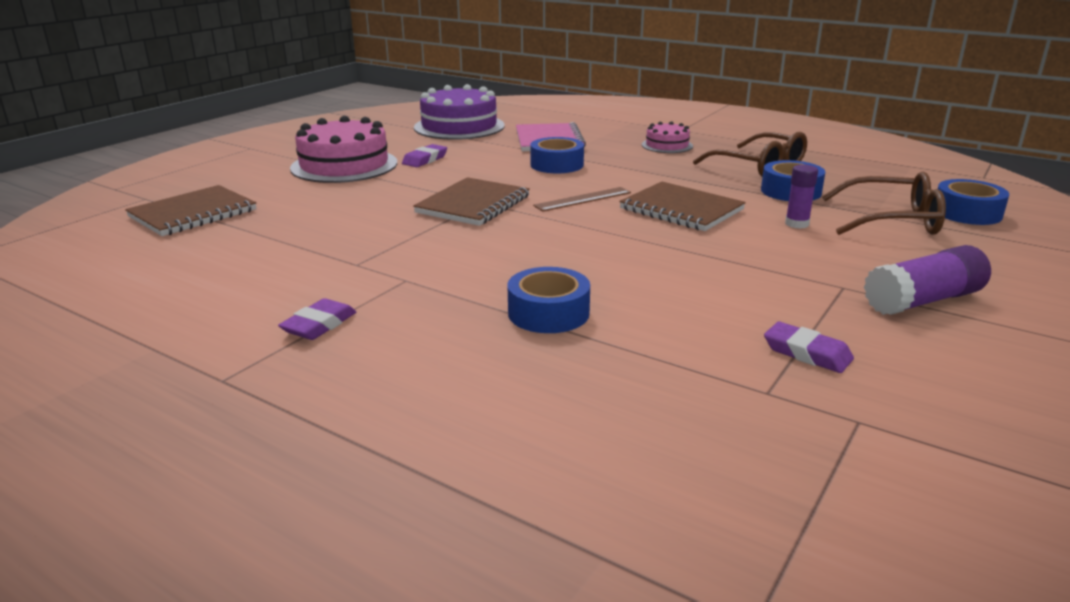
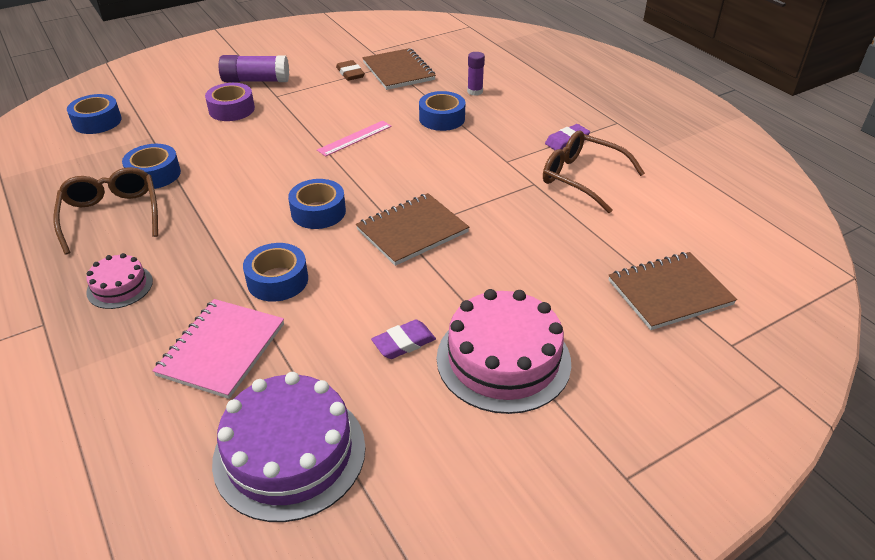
camera: 155 degrees left, 15 degrees up
brown ruler [533,187,631,212] -> blue tape [288,179,346,229]
brown notebook [619,182,746,231] -> brown notebook moved to [362,48,436,90]
purple eraser [764,322,854,373] -> brown eraser [336,60,365,81]
purple glue stick [785,164,818,229] -> purple glue stick moved to [467,52,485,96]
brown glasses [822,172,946,235] -> brown glasses moved to [543,131,645,213]
none -> purple tape [205,83,255,121]
none -> pink ruler [317,121,392,156]

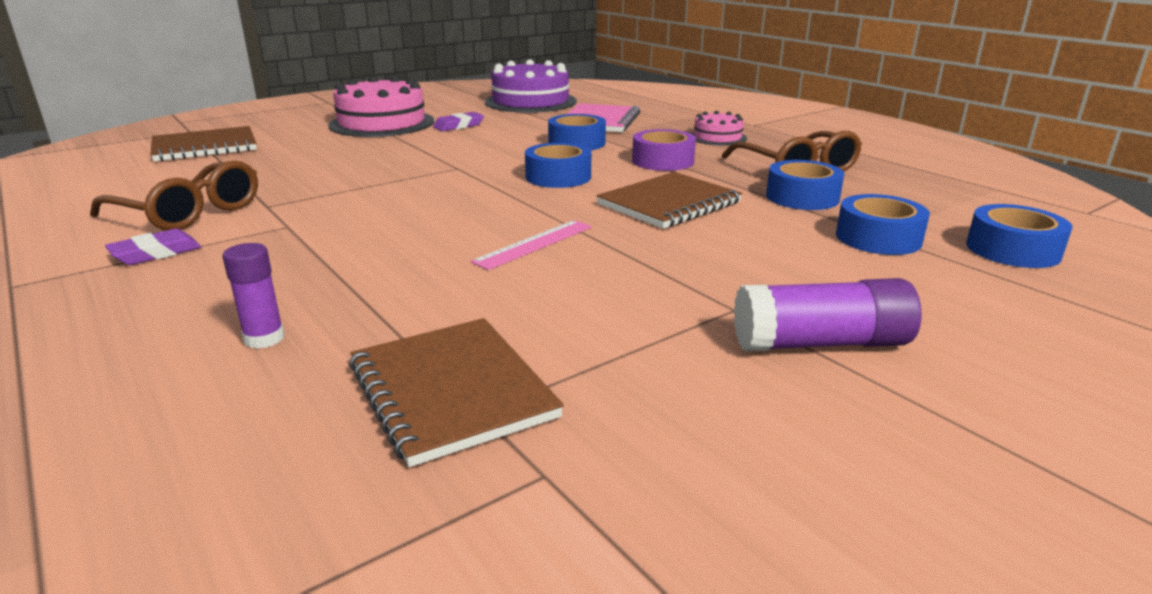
camera: 175 degrees right, 15 degrees down
purple tape [205,83,255,121] -> purple tape moved to [632,129,696,171]
brown eraser [336,60,365,81] -> none
brown notebook [356,193,469,266] -> brown notebook moved to [596,172,742,229]
blue tape [419,91,465,131] -> blue tape moved to [836,194,930,255]

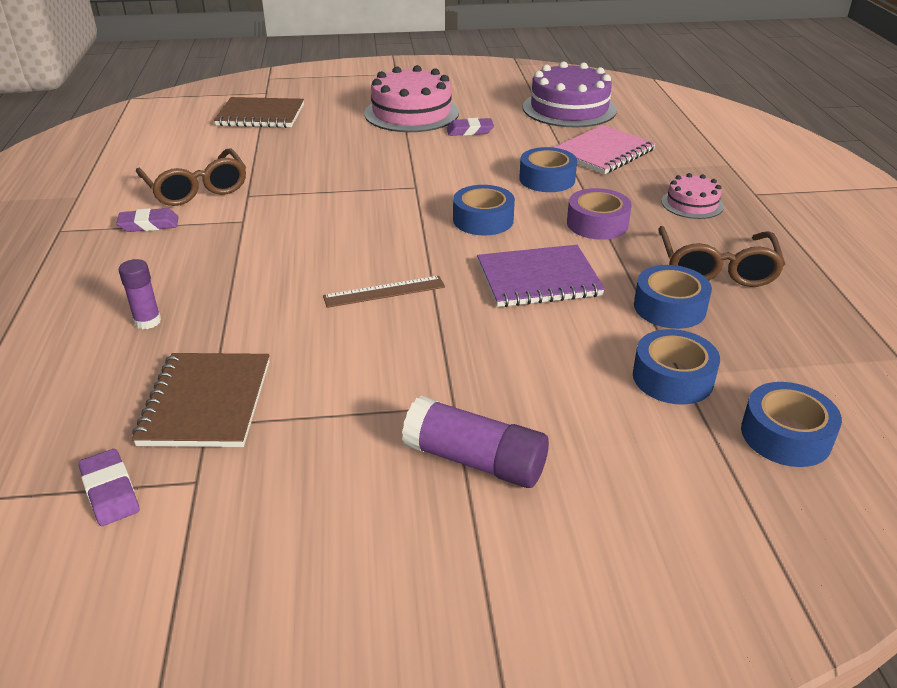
camera: 30 degrees right, 10 degrees up
pink ruler [471,220,592,270] -> brown ruler [323,276,445,308]
brown notebook [596,172,742,229] -> purple notebook [477,245,605,307]
none -> purple eraser [78,449,139,526]

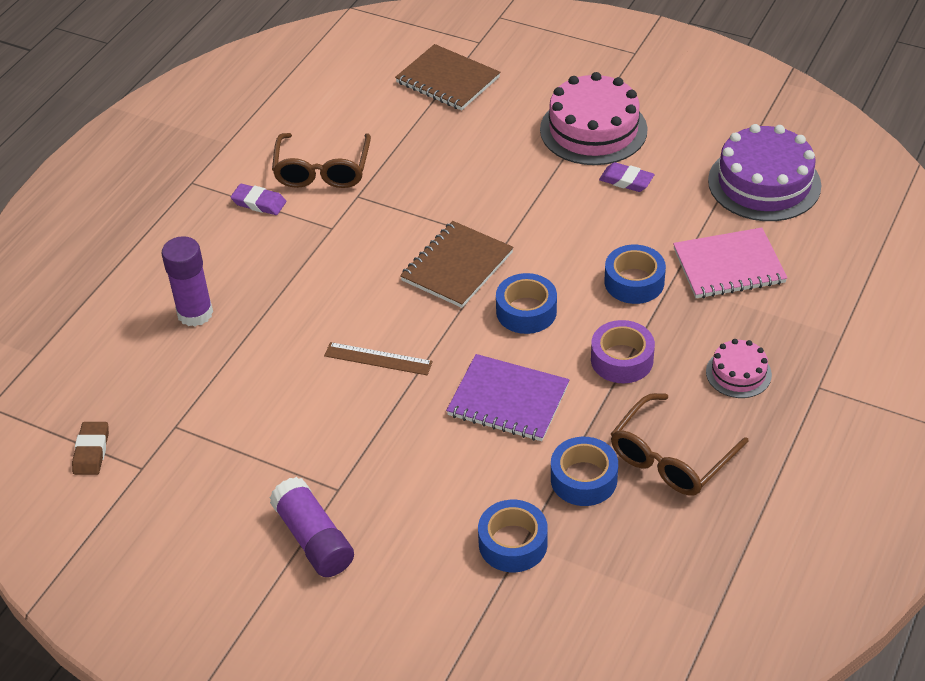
camera: 35 degrees right, 10 degrees up
purple eraser [78,449,139,526] -> brown eraser [72,422,109,475]
purple glue stick [119,259,161,329] -> purple glue stick [162,236,213,326], size x1.67
brown notebook [132,353,270,447] -> brown notebook moved to [400,221,514,308]
blue tape [741,382,842,467] -> none

